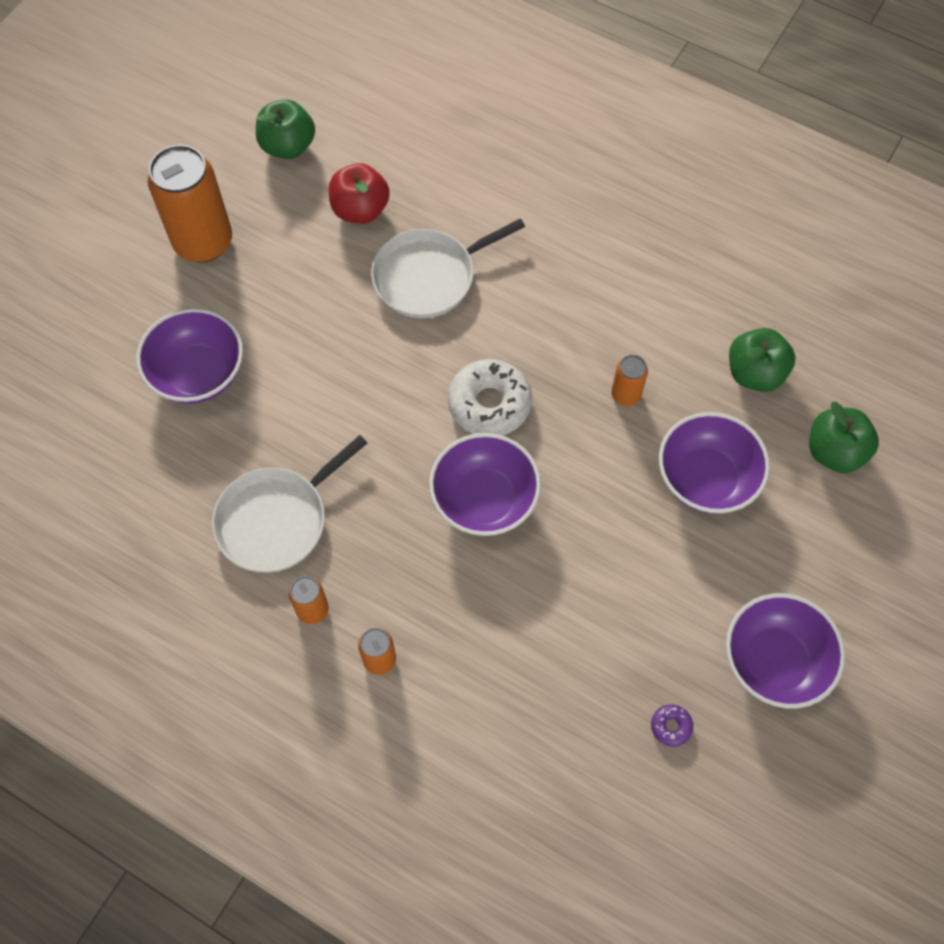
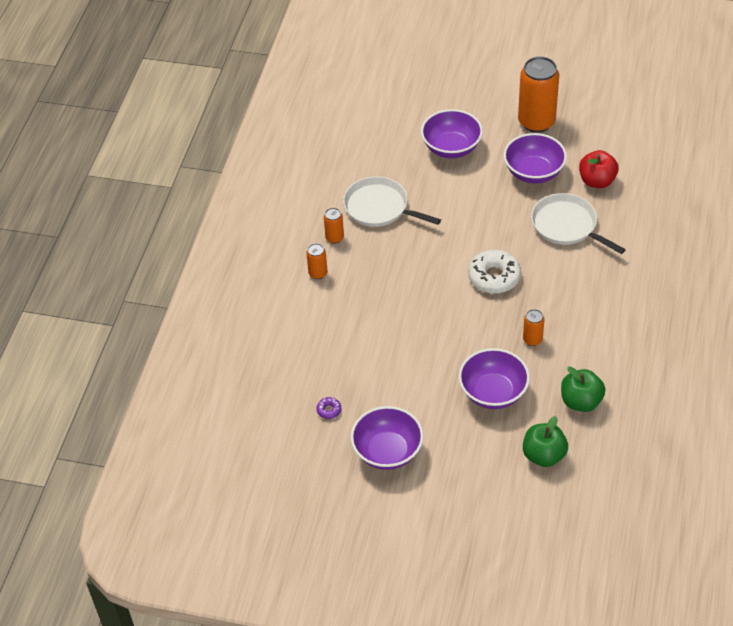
camera: 75 degrees right, 15 degrees down
green apple [256,99,315,159] -> none
purple bowl [429,433,541,536] -> purple bowl moved to [504,133,567,183]

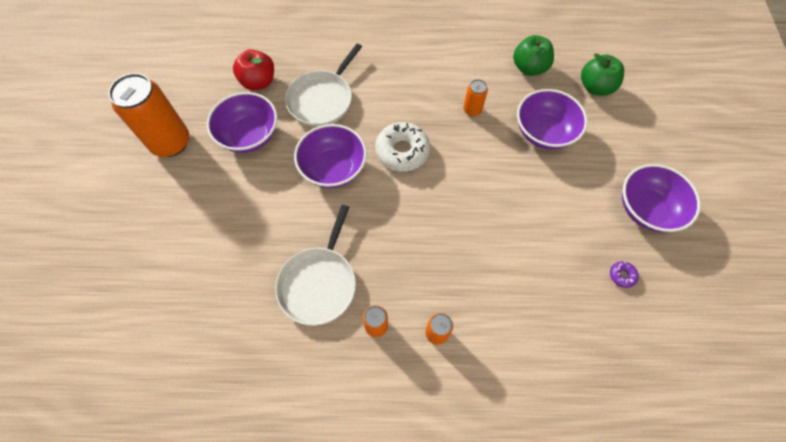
camera: 105 degrees left, 15 degrees up
purple bowl [421,109,483,158] -> purple bowl moved to [294,124,367,188]

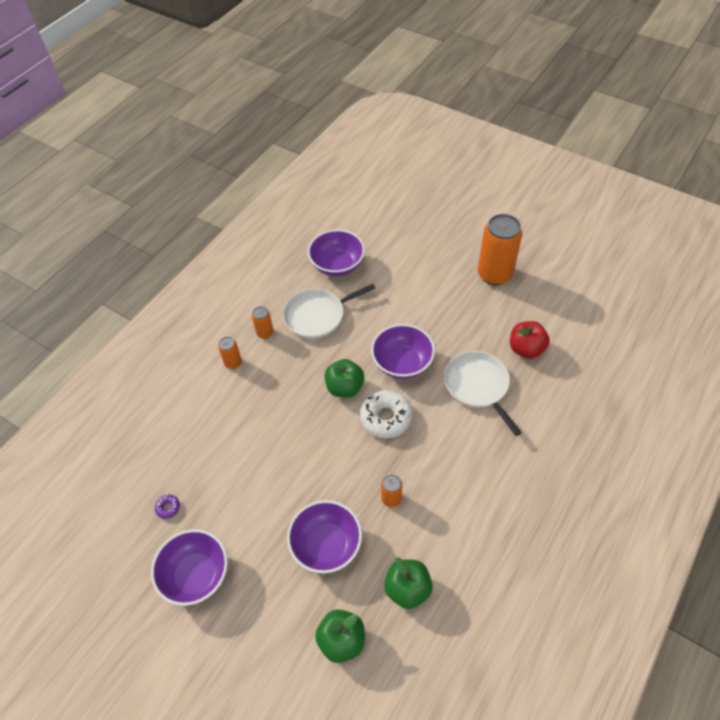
camera: 125 degrees right, 10 degrees down
purple bowl [207,92,277,153] -> purple bowl moved to [308,229,365,276]
white pan [275,205,356,326] -> white pan turned 75 degrees counterclockwise [283,284,376,339]
none -> green apple [324,359,364,398]

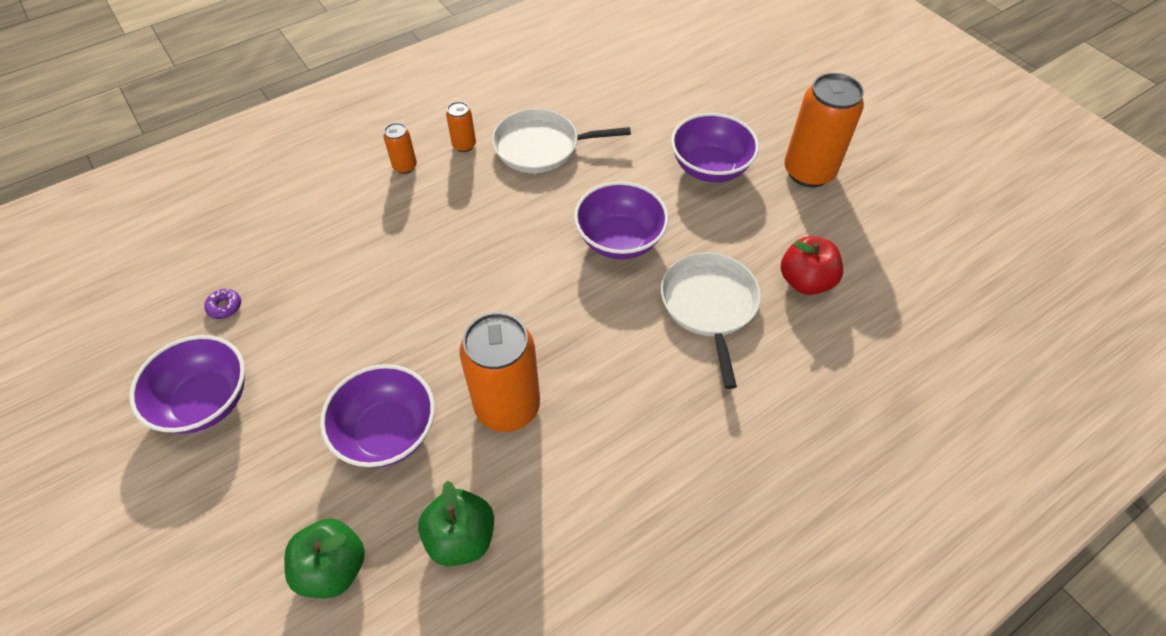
camera: 20 degrees right, 0 degrees up
purple bowl [308,229,365,276] -> purple bowl moved to [671,113,759,182]
green apple [324,359,364,398] -> none
white donut [360,390,412,438] -> none
orange can [381,474,402,507] -> orange can [459,312,540,432], size x2.13

